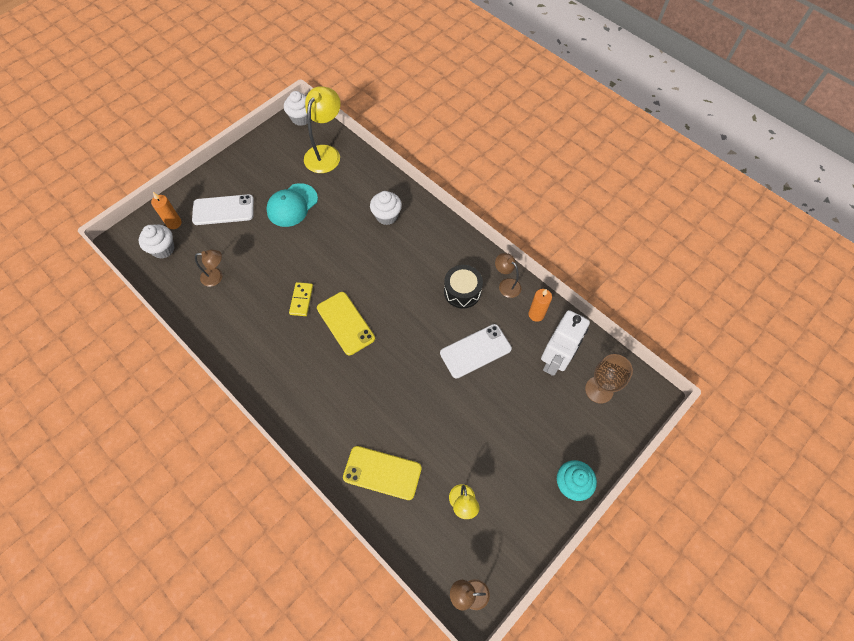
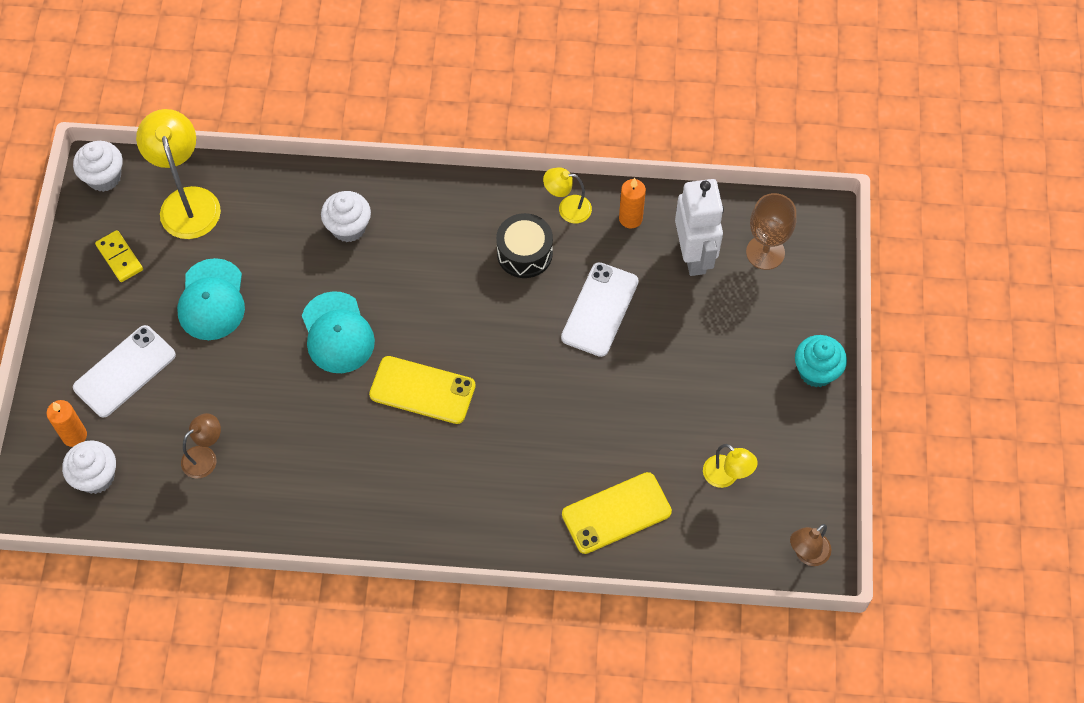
camera: 40 degrees left, 0 degrees up
yellow domino [289,282,313,316] -> yellow domino moved to [95,230,143,282]
brown lamp [495,253,521,298] -> yellow lamp [543,167,592,223]
none -> turquoise cap [302,291,375,373]

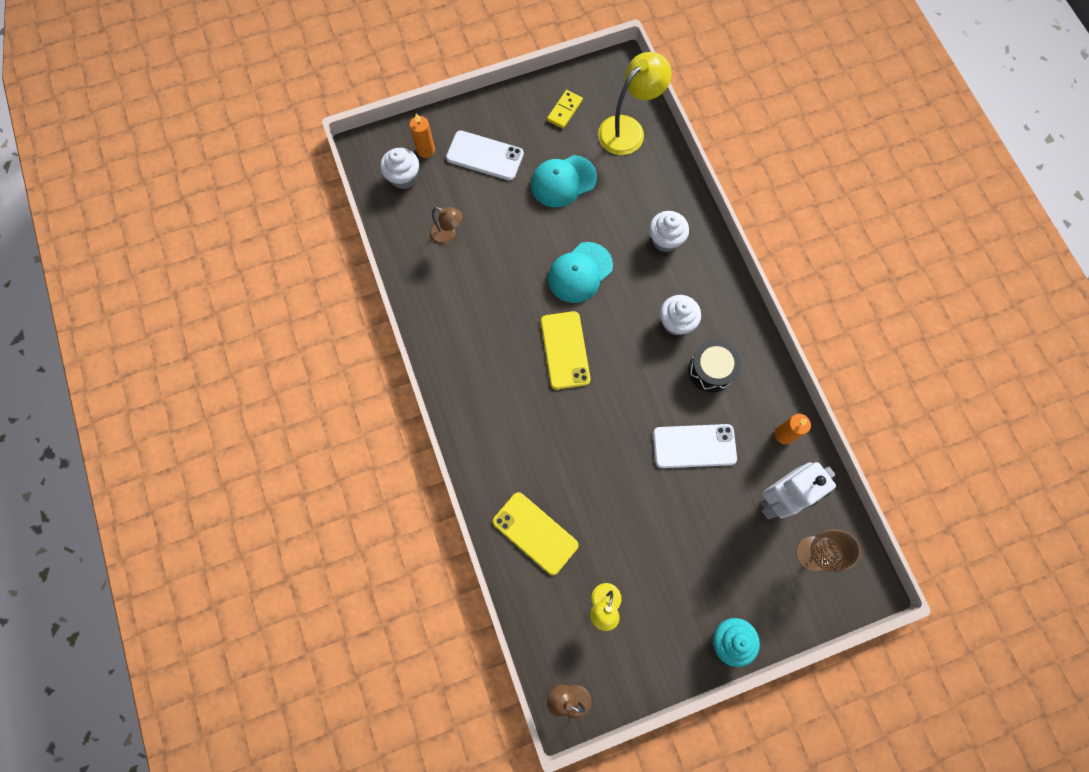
camera: 65 degrees right, 10 degrees up
white cupcake [73,141,123,192] -> white cupcake moved to [660,295,701,336]
yellow lamp [543,167,592,223] -> none

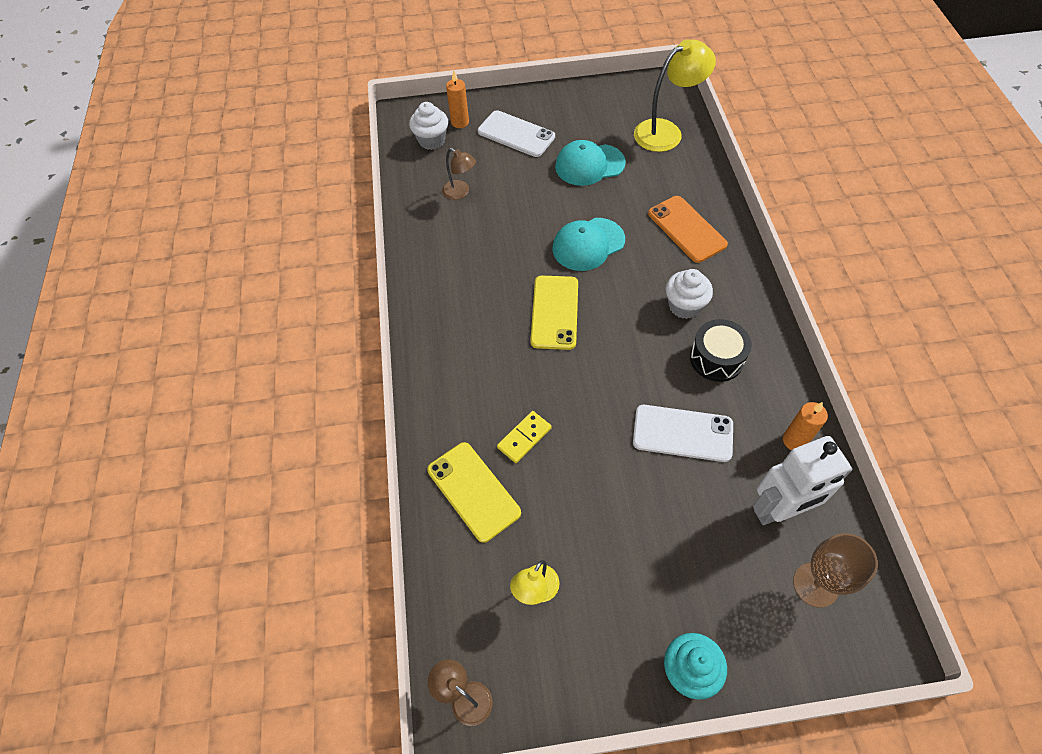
camera: 15 degrees right, 15 degrees down
yellow domino [547,90,583,129] -> yellow domino moved to [497,411,552,463]
white cupcake [649,211,689,252] -> orange phone [648,196,728,263]

